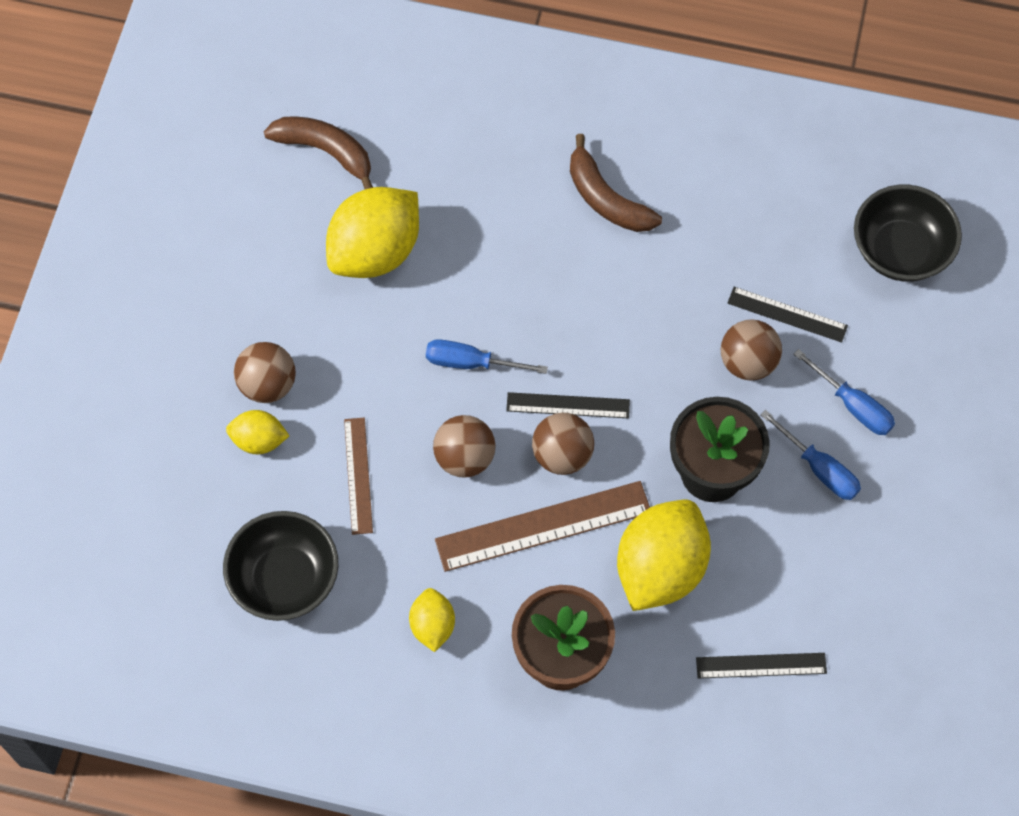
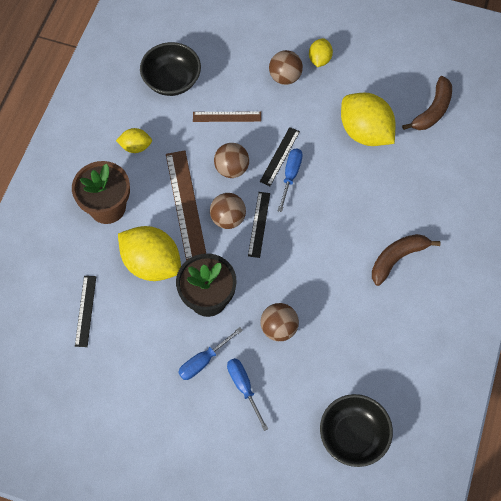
camera: 95 degrees right, 0 degrees up
yellow lemon [226,410,289,454] -> yellow lemon moved to [309,38,333,67]
black ruler [727,287,848,343] -> black ruler moved to [260,127,300,186]
blue screwdriver [794,349,895,435] -> blue screwdriver turned 105 degrees clockwise [227,358,268,431]

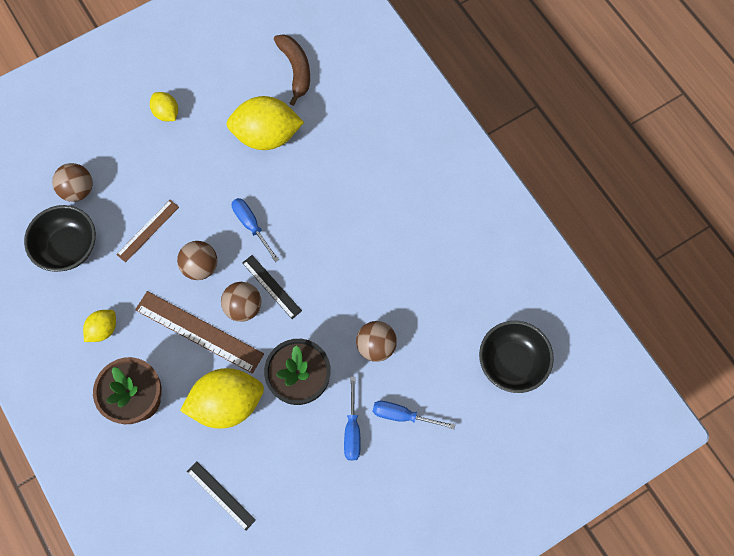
camera: 50 degrees left, 5 degrees up
black ruler [260,127,300,186] -> none
brown ball [269,50,303,85] -> brown ball moved to [52,163,93,202]
brown banana [372,234,441,286] -> none

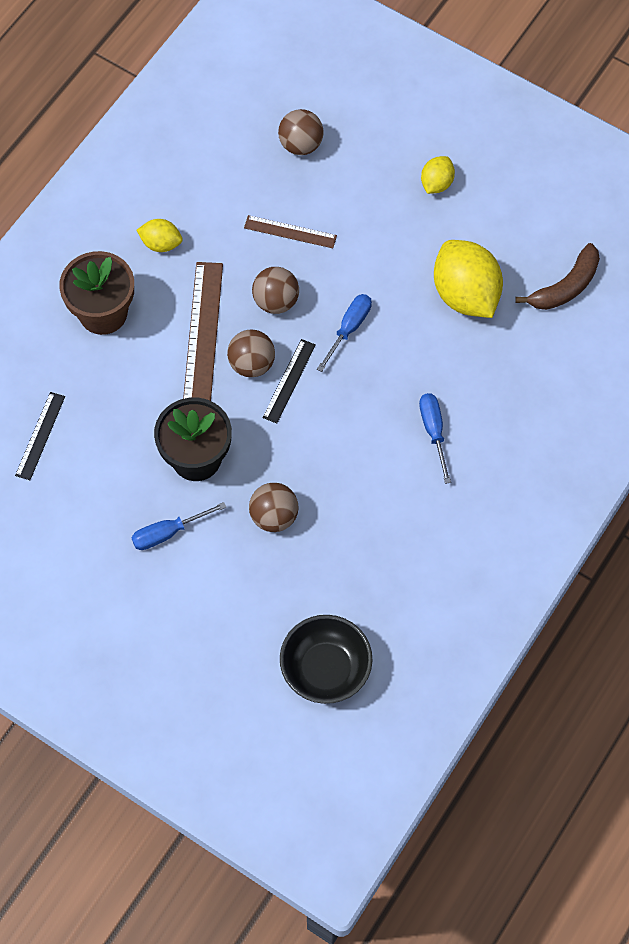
camera: 65 degrees right, 5 degrees down
black bowl [24,205,96,272] -> none
yellow lemon [180,368,264,429] -> none
blue screwdriver [373,401,455,429] -> blue screwdriver moved to [419,393,451,484]

